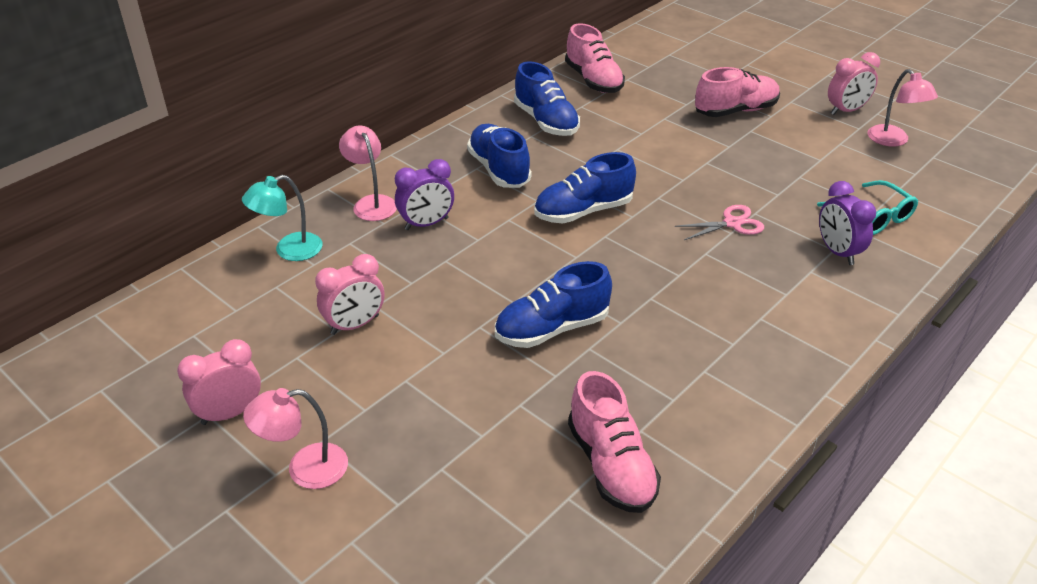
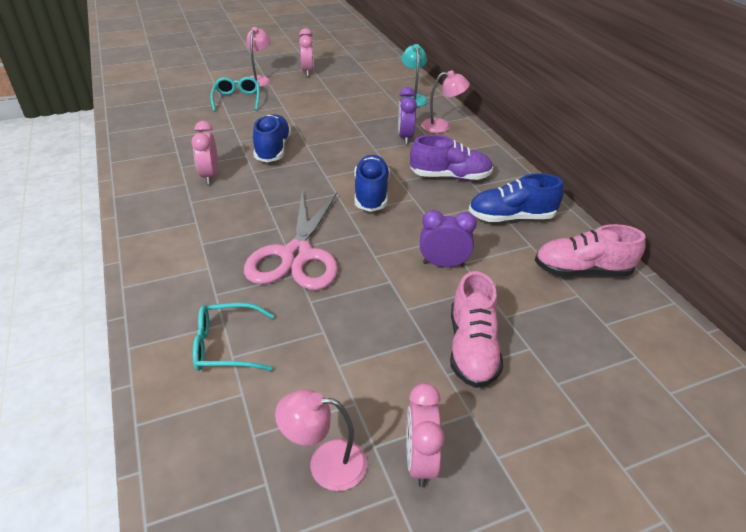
camera: 115 degrees right, 0 degrees up
pink clock [315,254,385,335] -> pink clock moved to [191,121,218,184]
blue shoe [467,124,531,188] -> purple shoe [410,135,493,180]
pink shoe [568,371,661,513] -> none
pink scissors [675,205,764,240] -> pink scissors [244,192,338,290], size x2.09
purple clock [819,181,876,265] -> purple clock moved to [420,210,477,267]
none -> turquoise glasses [210,77,260,112]

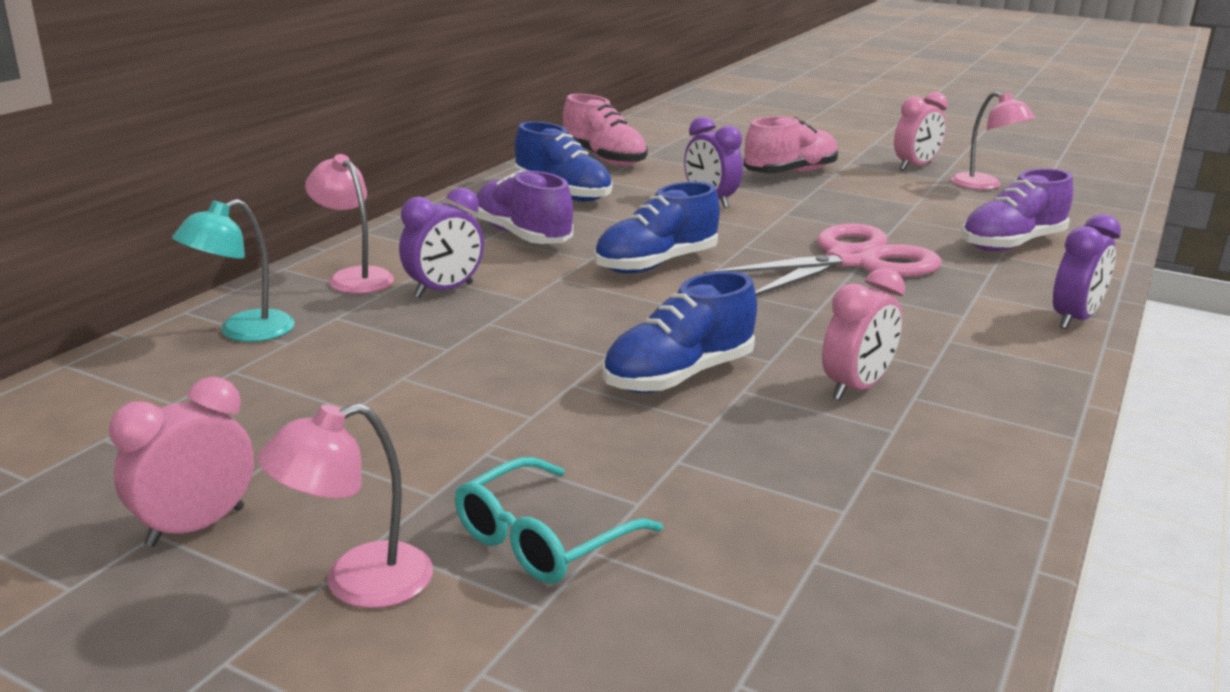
camera: 130 degrees left, 15 degrees down
turquoise glasses [193,303,274,371] -> purple shoe [961,168,1073,251]
none -> purple clock [1053,214,1121,329]

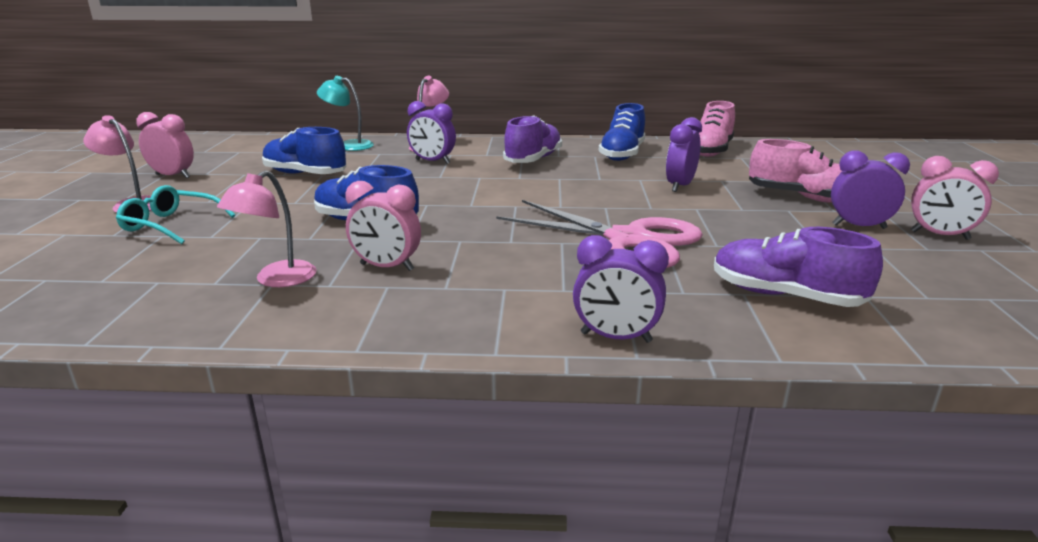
camera: 65 degrees right, 0 degrees up
blue shoe [594,182,720,273] -> blue shoe moved to [262,127,346,174]
pink lamp [951,92,1035,190] -> pink lamp moved to [217,170,317,287]
none -> purple clock [831,150,910,229]

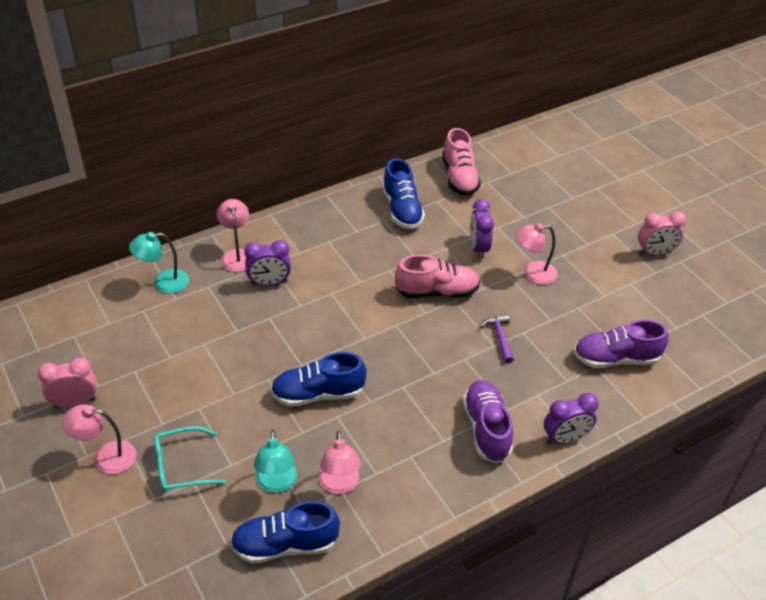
camera: 35 degrees left, 20 degrees up
blue shoe [262,127,346,174] -> blue shoe moved to [230,501,340,564]
pink clock [345,181,421,271] -> none
pink scissors [496,200,703,268] -> purple hammer [480,314,514,364]
purple shoe [503,115,562,163] -> purple shoe moved to [463,380,513,463]
pink shoe [749,139,842,203] -> pink shoe moved to [395,255,480,298]
purple clock [831,150,910,229] -> none
none -> turquoise lamp [254,430,297,493]
none -> pink lamp [515,223,558,285]

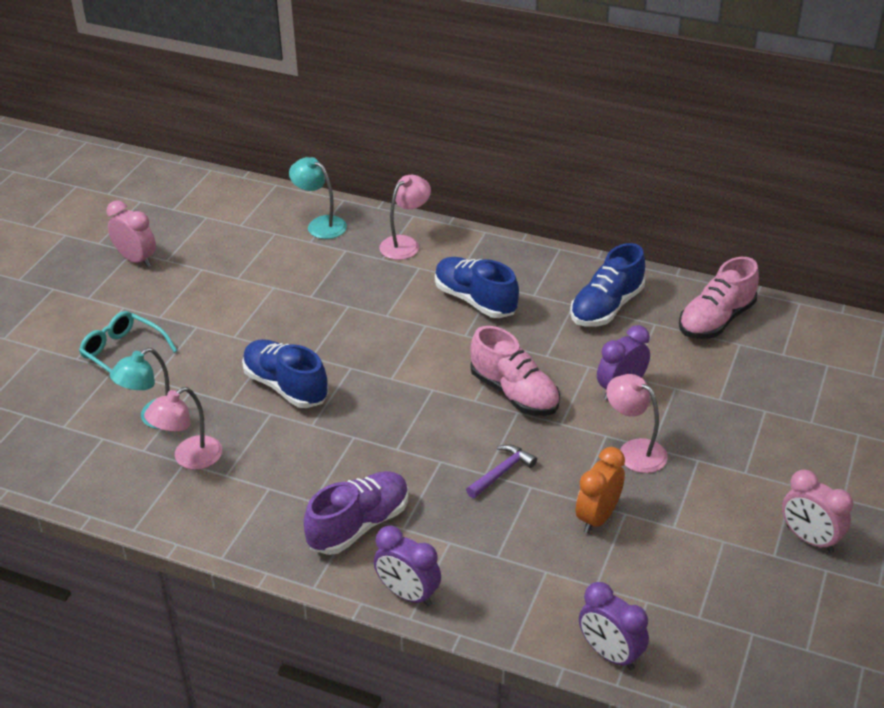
camera: 55 degrees right, 5 degrees down
pink lamp [62,404,136,474] -> none
blue shoe [230,501,340,564] -> blue shoe moved to [435,257,519,318]
purple clock [244,240,291,286] -> purple clock moved to [579,582,649,670]
purple shoe [574,320,669,368] -> none
none -> orange clock [576,447,625,534]

